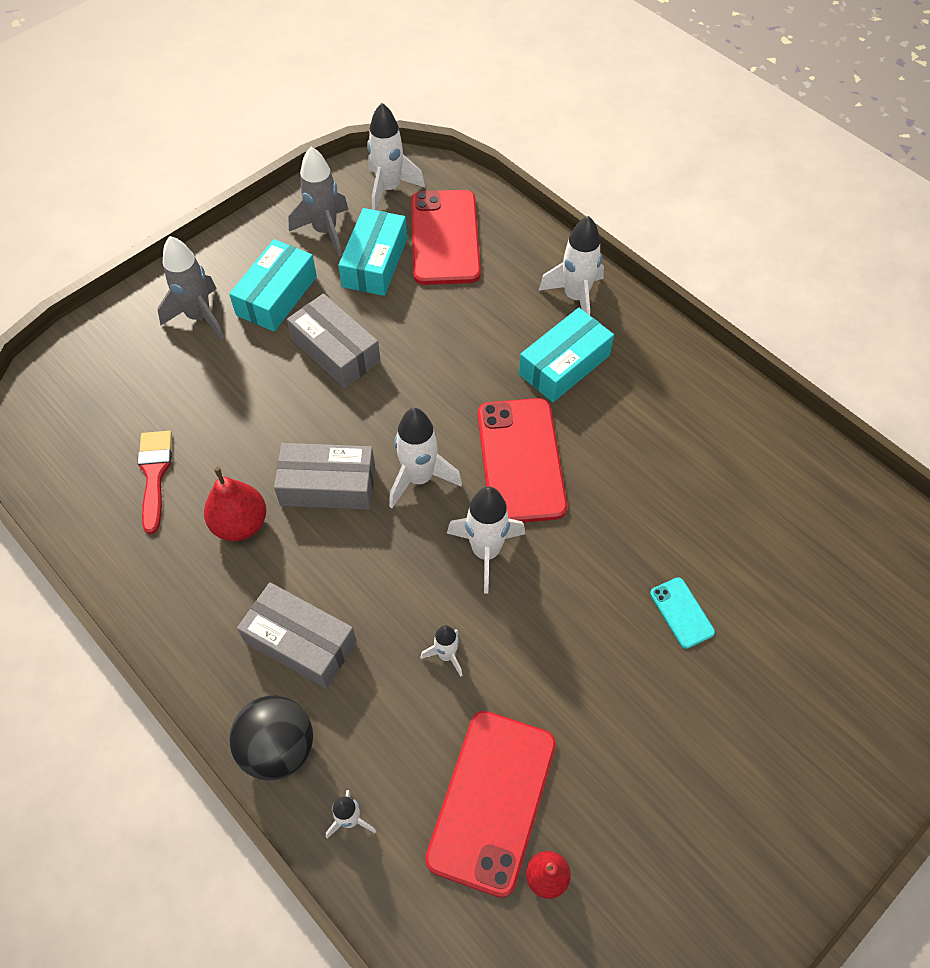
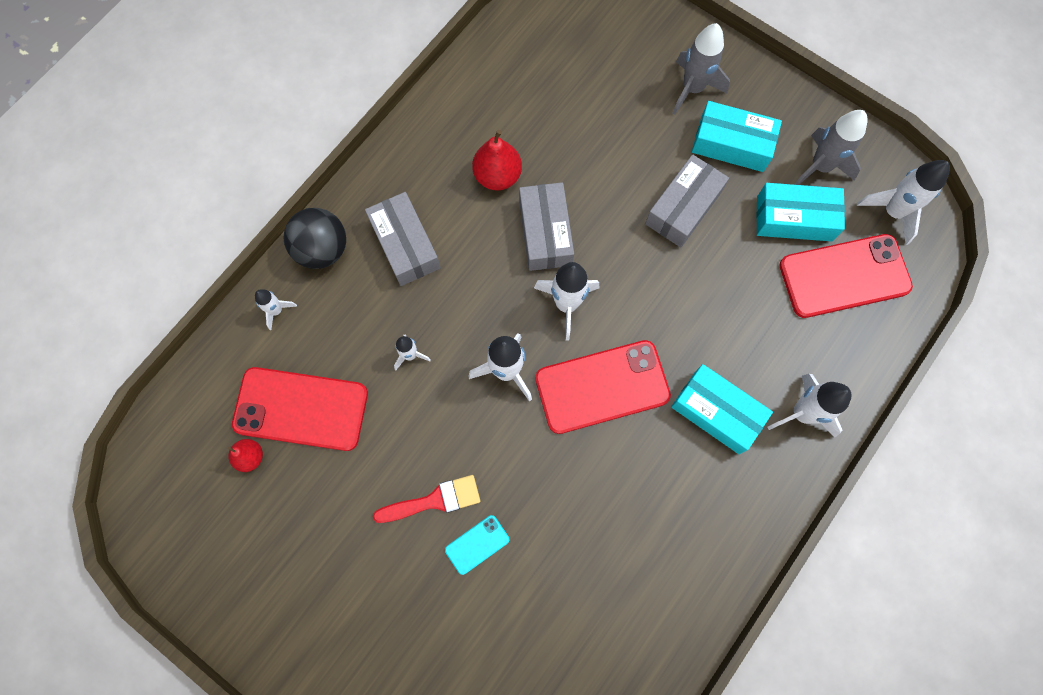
camera: 80 degrees right, 15 degrees up
red brush [137,431,172,534] -> red brush moved to [373,475,481,523]
grey box [237,582,357,688] -> grey box turned 45 degrees counterclockwise [365,192,441,286]

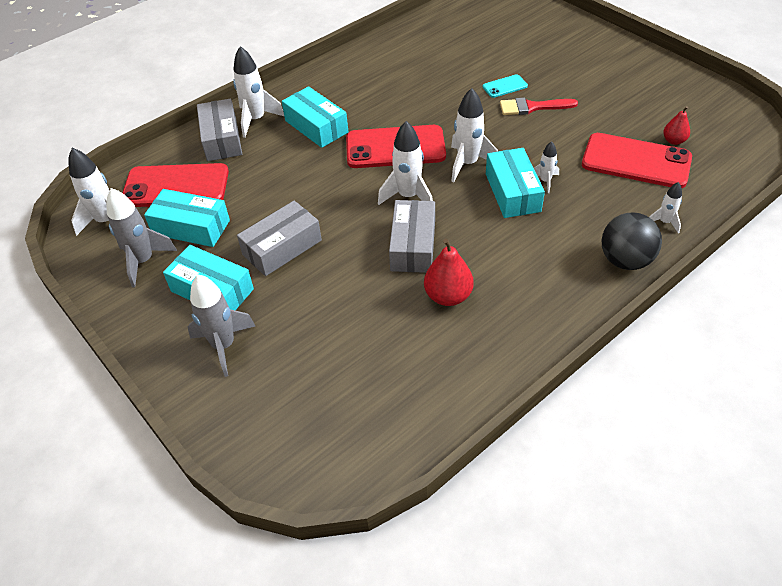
camera: 165 degrees left, 25 degrees down
grey box [365,192,441,286] -> grey box moved to [197,98,242,161]
none -> turquoise box [486,148,545,218]

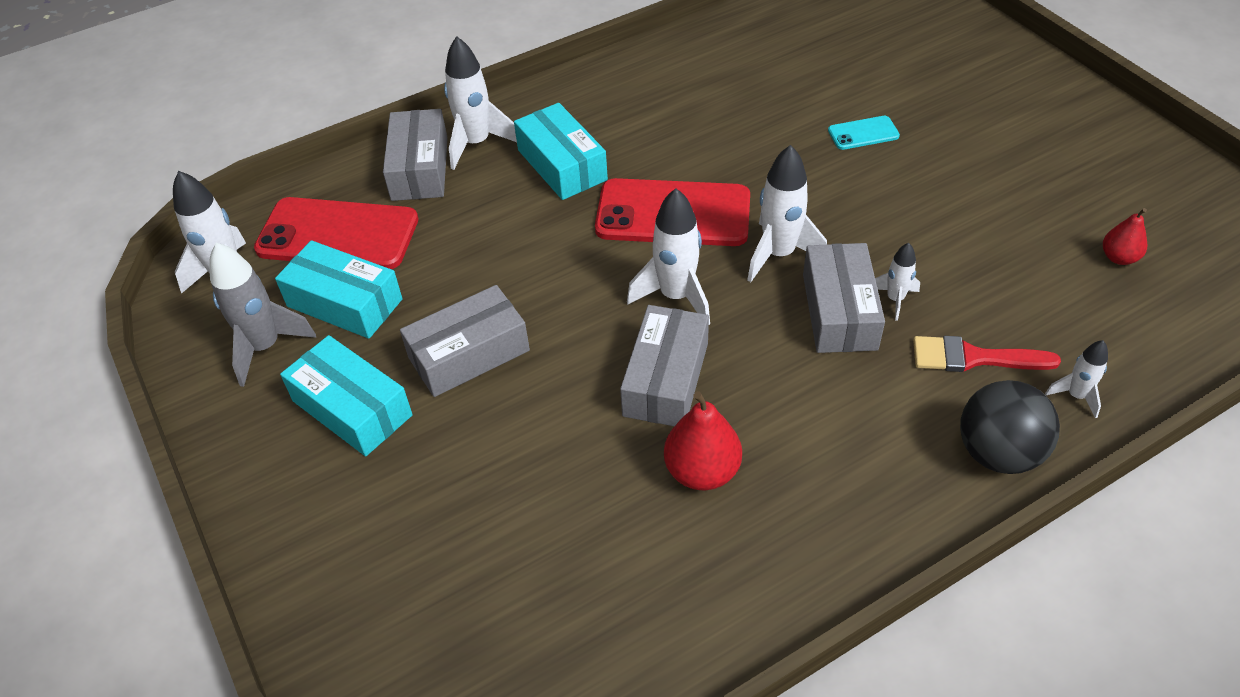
camera: 10 degrees right, 0 degrees up
grey rocket [188,275,255,377] -> none
turquoise box [486,148,545,218] -> grey box [803,243,885,353]
red brush [500,98,578,115] -> red brush moved to [913,336,1061,372]
red phone [582,133,692,188] -> none

